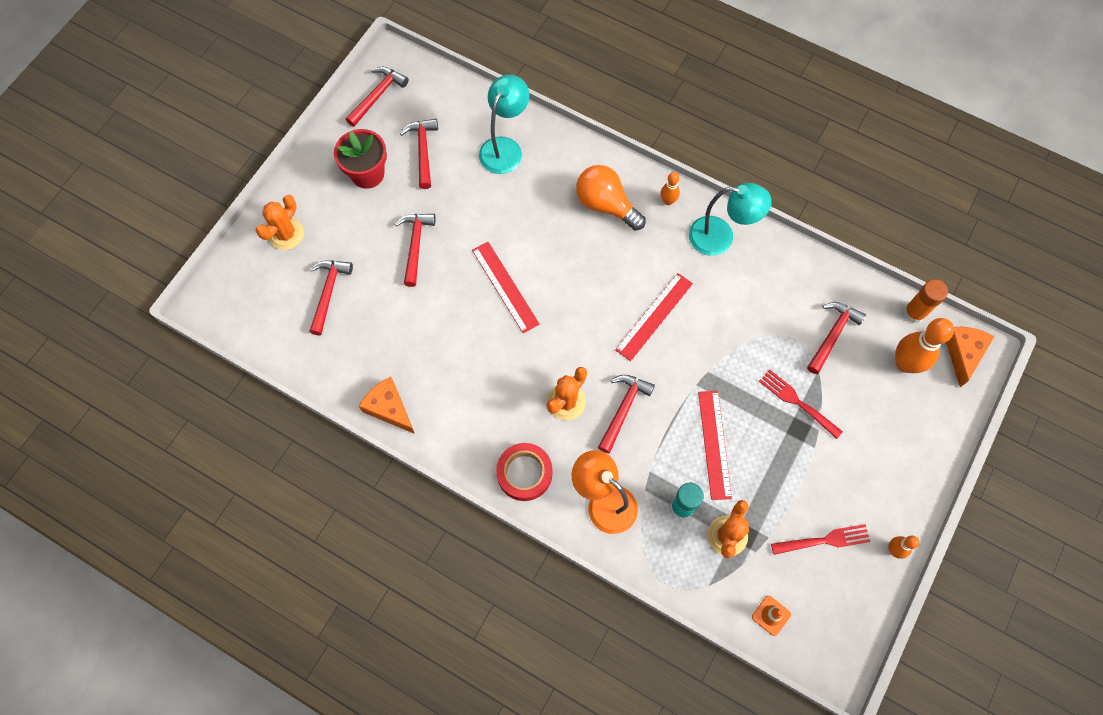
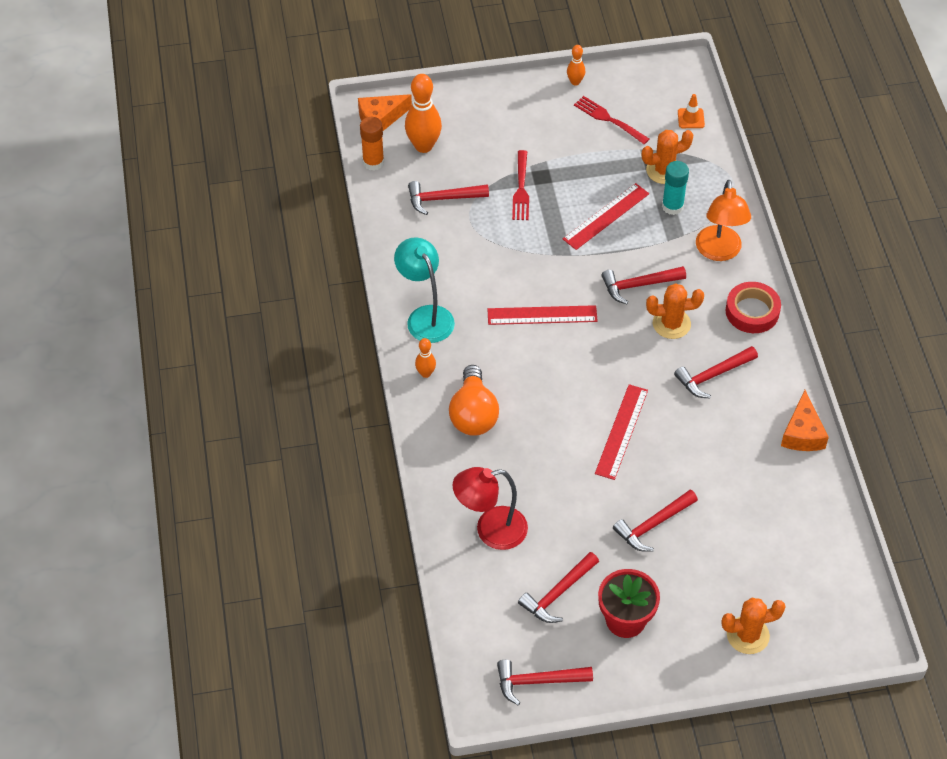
camera: 130 degrees left, 15 degrees down
red hammer [309,260,353,335] -> red hammer moved to [674,346,758,398]
turquoise lamp [479,75,529,174] -> red lamp [452,467,528,550]

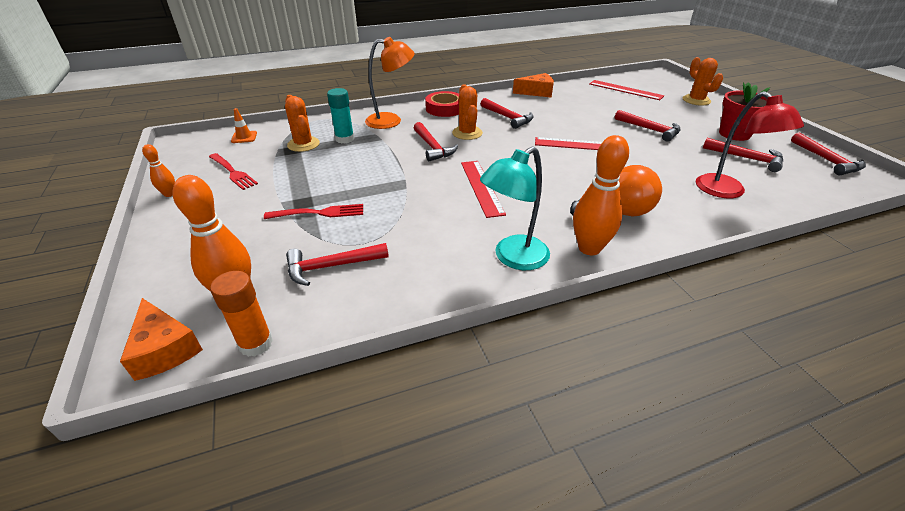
camera: 100 degrees left, 15 degrees down
red hammer [408,181,489,215] -> red hammer turned 90 degrees clockwise [286,243,389,286]
orange bowling pin [415,338,436,378] -> orange bowling pin [573,135,629,255], size x1.91
red ruler [563,183,649,250] -> red ruler moved to [589,80,664,100]
red fork [574,96,649,144] -> red fork turned 75 degrees counterclockwise [209,153,258,190]

